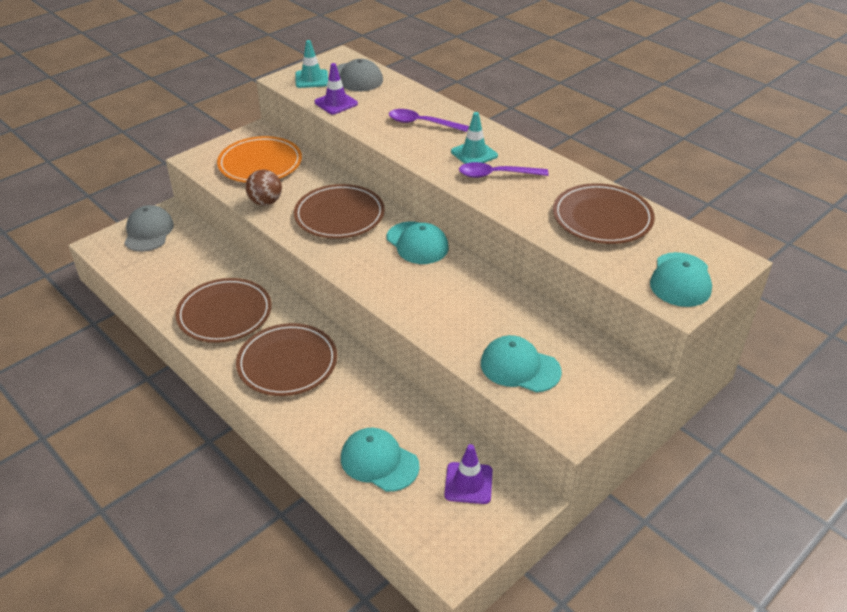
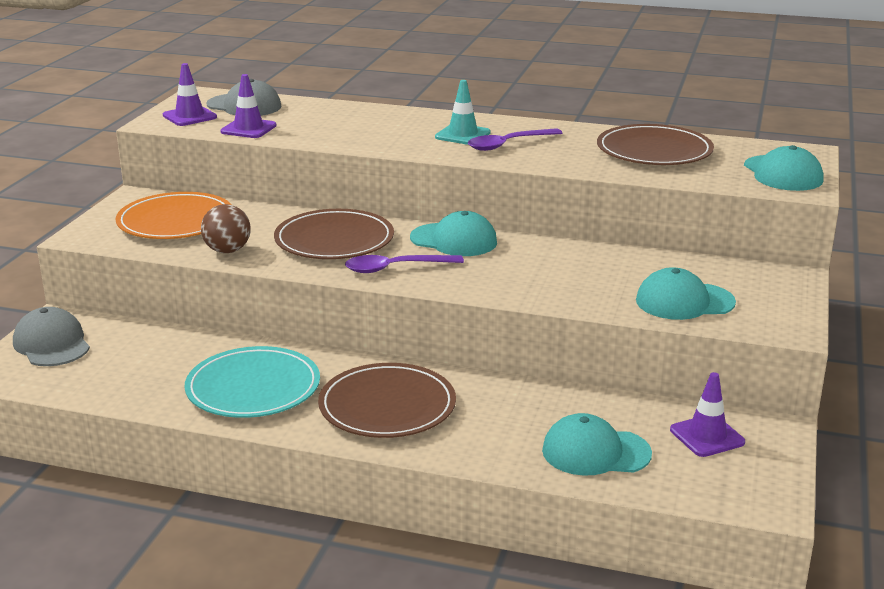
camera: 30 degrees left, 15 degrees down
brown plate [175,278,272,343] -> turquoise plate [185,346,320,418]
turquoise traffic cone [295,40,328,88] -> purple traffic cone [163,63,217,126]
purple spoon [389,109,469,132] -> purple spoon moved to [345,255,464,273]

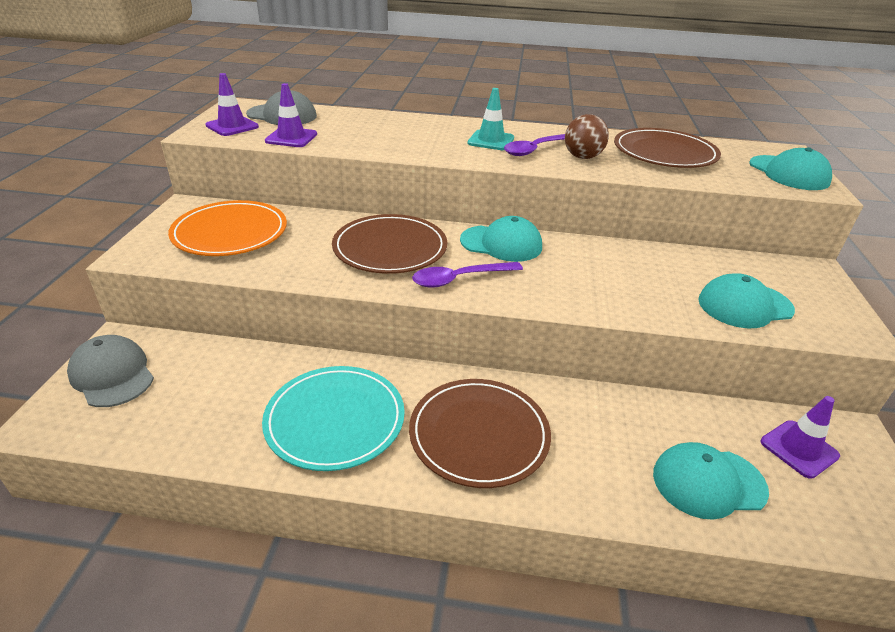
camera: 10 degrees left, 10 degrees up
brown ball [201,204,251,253] -> brown ball moved to [565,114,609,159]

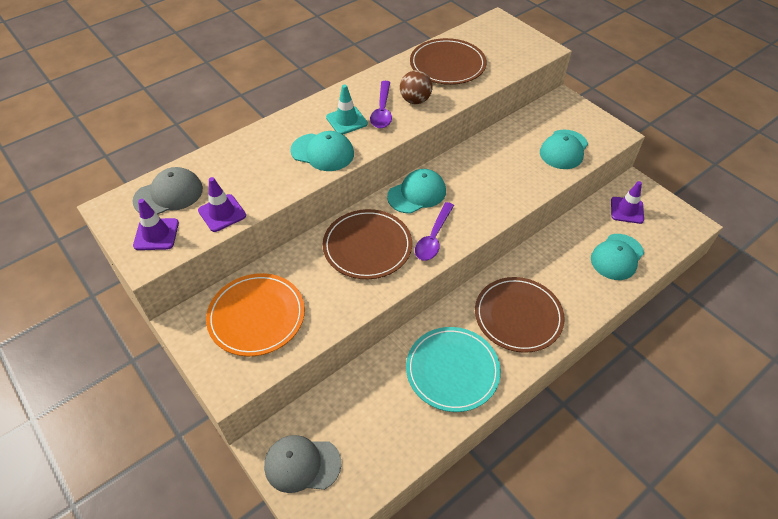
camera: 45 degrees left, 15 degrees up
turquoise cap [749,147,832,190] -> turquoise cap moved to [291,131,354,171]

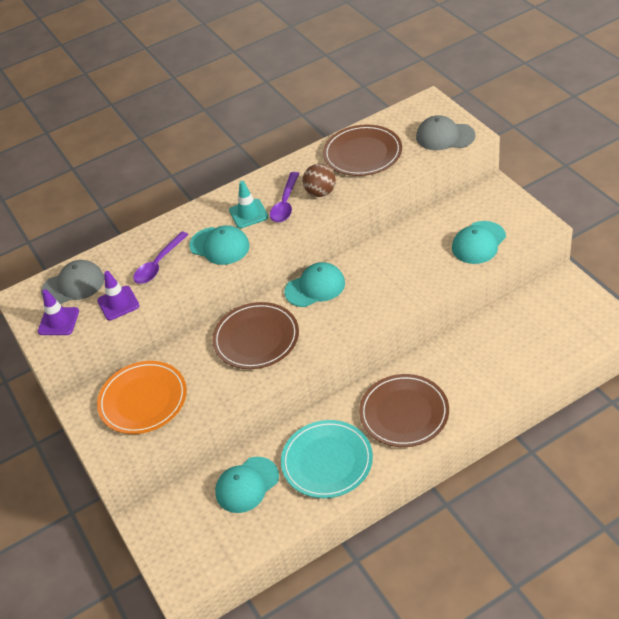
camera: 15 degrees right, 5 degrees down
grey cap [264,435,341,493] -> grey cap moved to [416,115,475,150]
purple spoon [415,202,454,261] -> purple spoon moved to [133,231,189,284]
turquoise cap [591,234,644,280] -> turquoise cap moved to [215,457,279,513]
purple traffic cone [611,181,644,224] -> none

